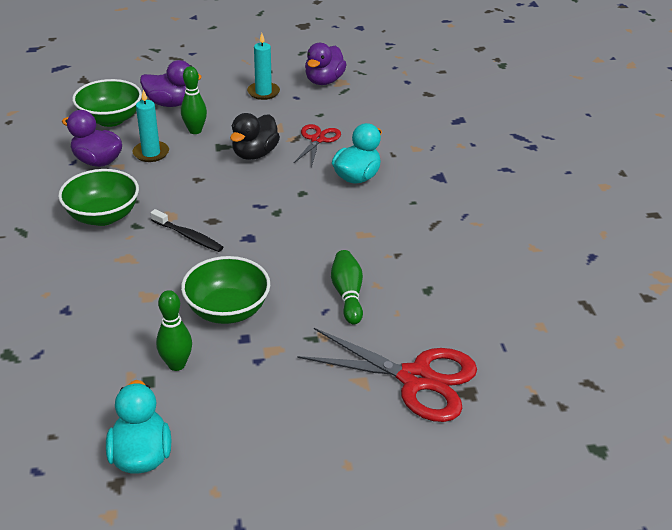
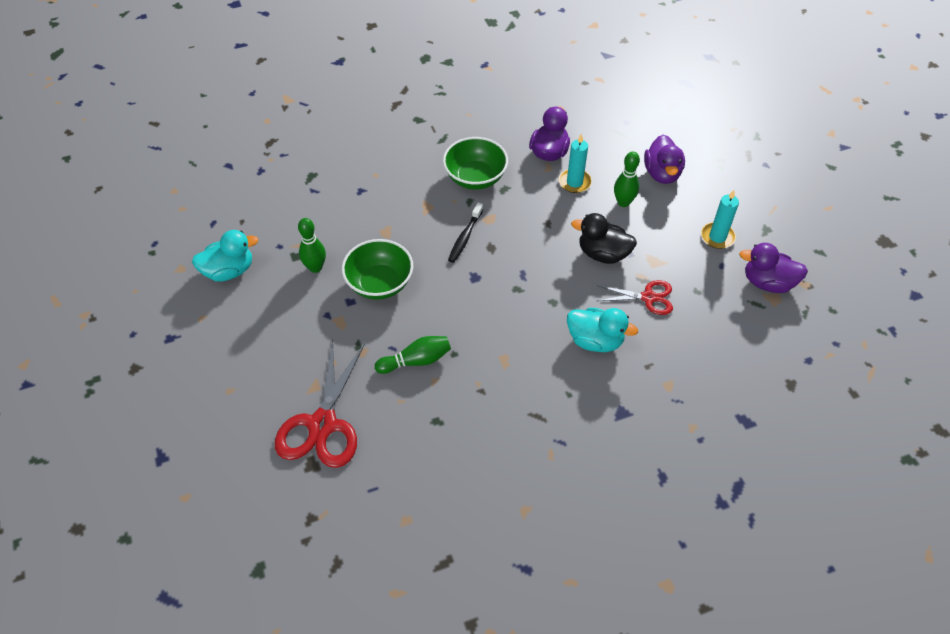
camera: 80 degrees right, 15 degrees up
green bowl [72,79,142,127] -> none

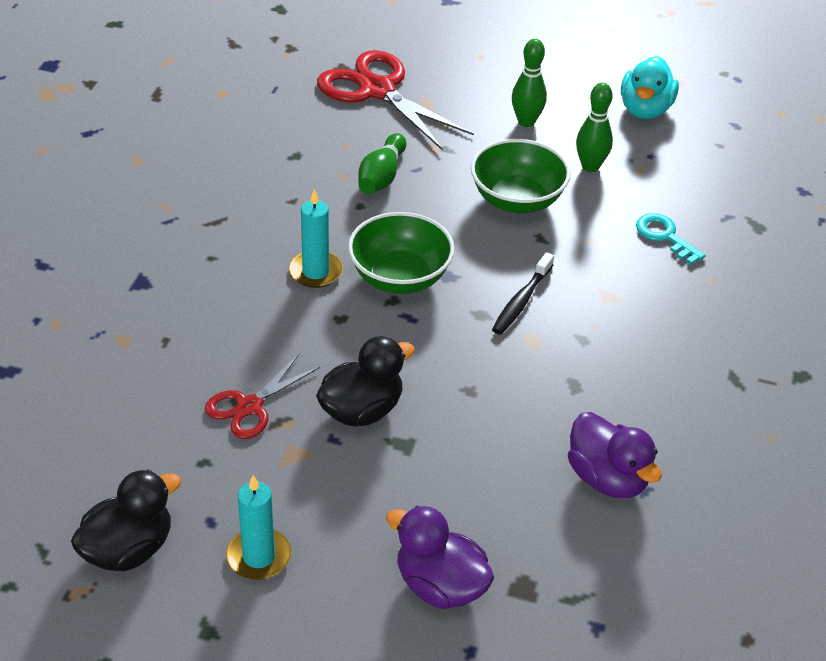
camera: 125 degrees right, 10 degrees down
green bowl [443,137,508,190] -> green bowl moved to [348,212,455,294]
black toothbrush [448,203,483,263] -> black toothbrush turned 120 degrees counterclockwise [492,252,554,335]
turquoise candle [559,134,592,193] -> turquoise candle moved to [289,189,343,288]
turquoise duck [567,308,638,352] -> none
green bowling pin [614,152,640,207] -> green bowling pin moved to [512,39,547,127]
purple duck [739,243,808,293] -> black duck [71,469,181,572]
none -> turquoise key [636,213,706,265]

